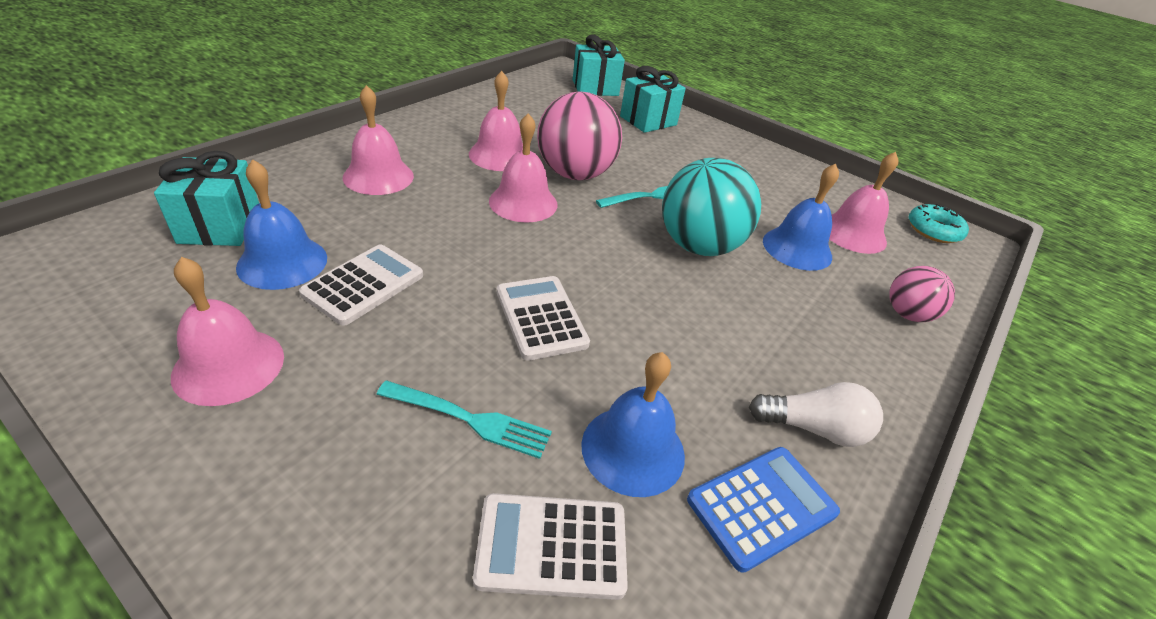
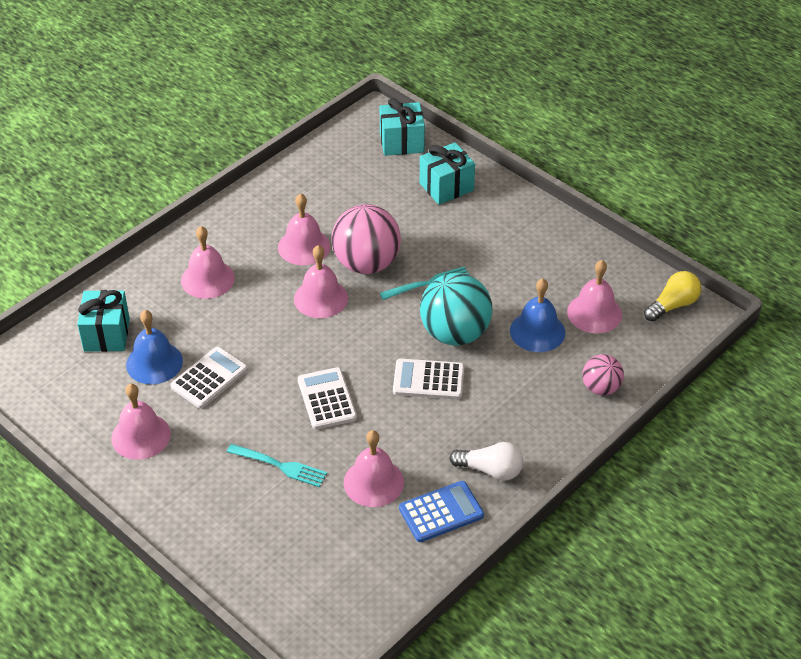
camera: 10 degrees right, 5 degrees up
white calculator [473,493,628,600] -> white calculator moved to [393,358,464,400]
blue bell [581,352,685,497] -> pink bell [344,430,404,507]
turquoise donut [909,204,969,243] -> yellow light bulb [644,271,701,322]

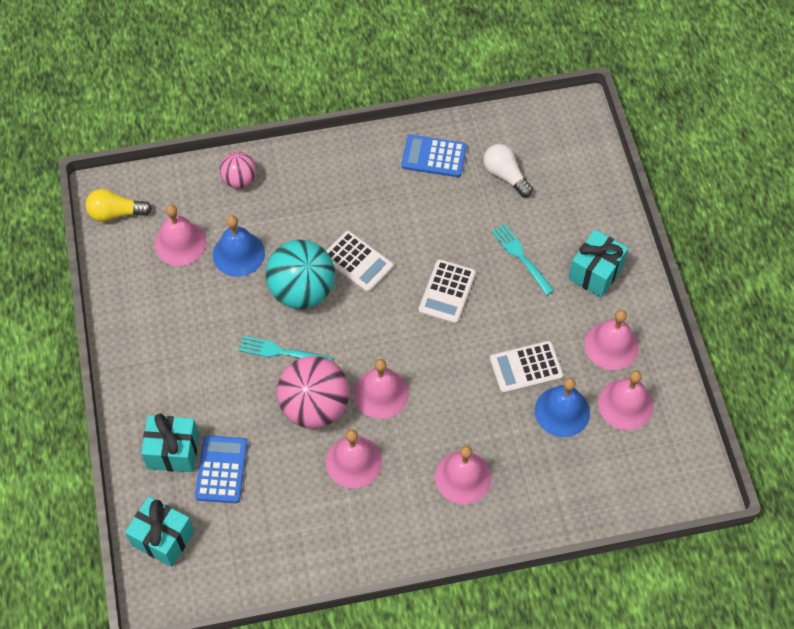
camera: 145 degrees left, 15 degrees up
turquoise gift [77,290,130,352] -> turquoise gift moved to [568,229,628,298]
pink bell [344,430,404,507] -> pink bell moved to [598,370,653,430]
white light bulb [449,442,524,481] -> white light bulb moved to [483,144,533,197]
none -> blue calculator [195,435,248,503]

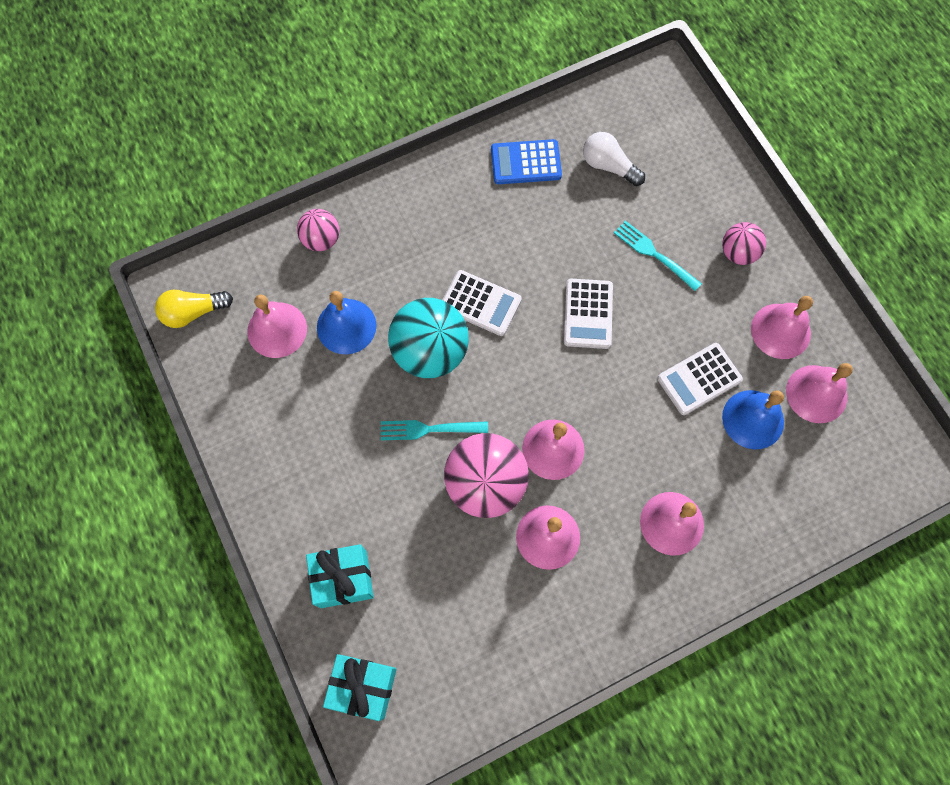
camera: 15 degrees left, 10 degrees up
blue calculator [195,435,248,503] -> none
turquoise gift [568,229,628,298] -> pink ball [722,222,766,265]

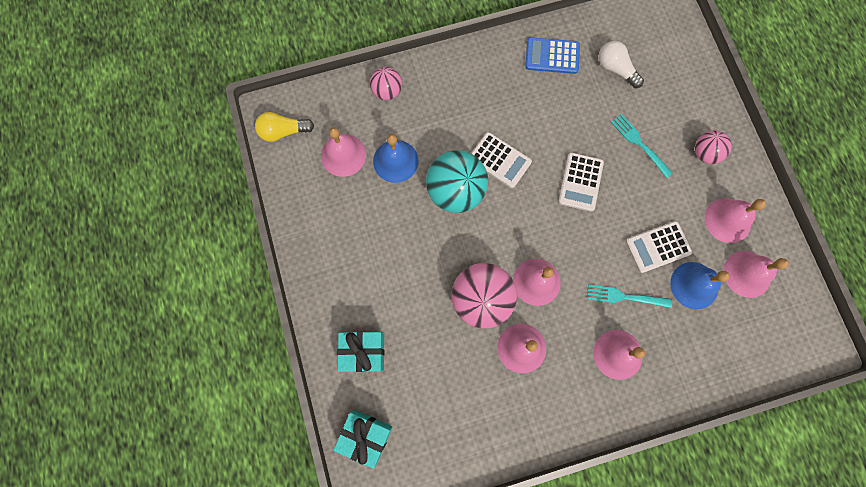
camera: 10 degrees right, 5 degrees up
turquoise fork [381,420,488,440] -> turquoise fork moved to [587,284,672,308]

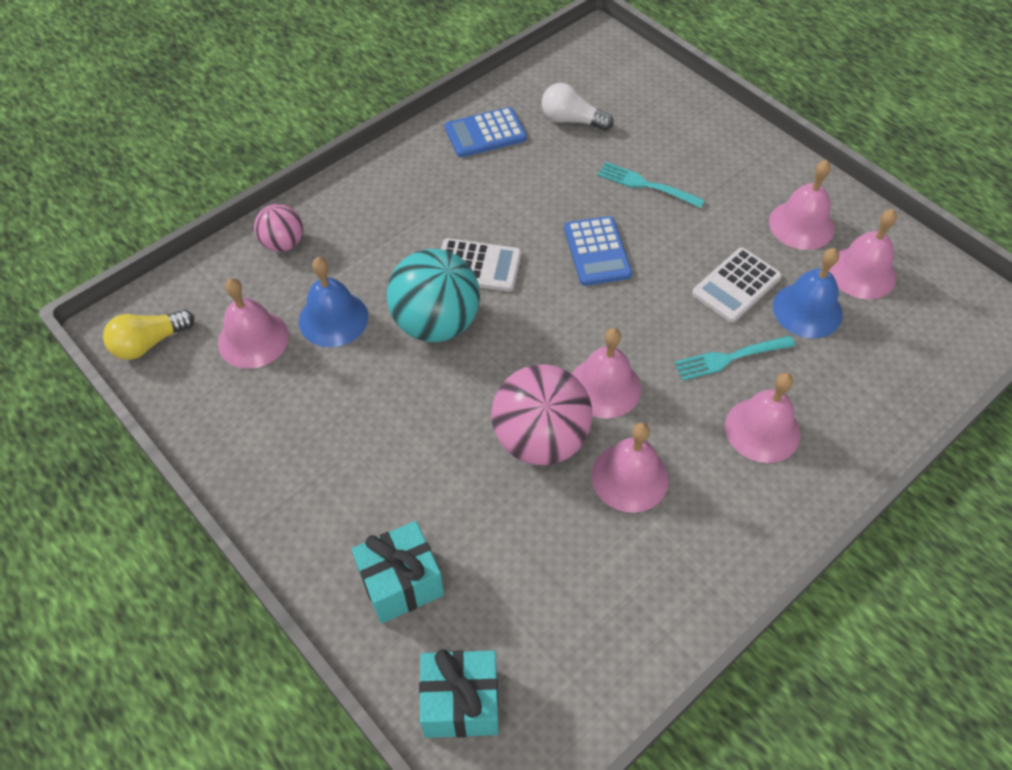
camera: 25 degrees left, 20 degrees down
white calculator [558,152,604,212] -> blue calculator [564,216,632,286]
pink ball [695,131,732,164] -> none

